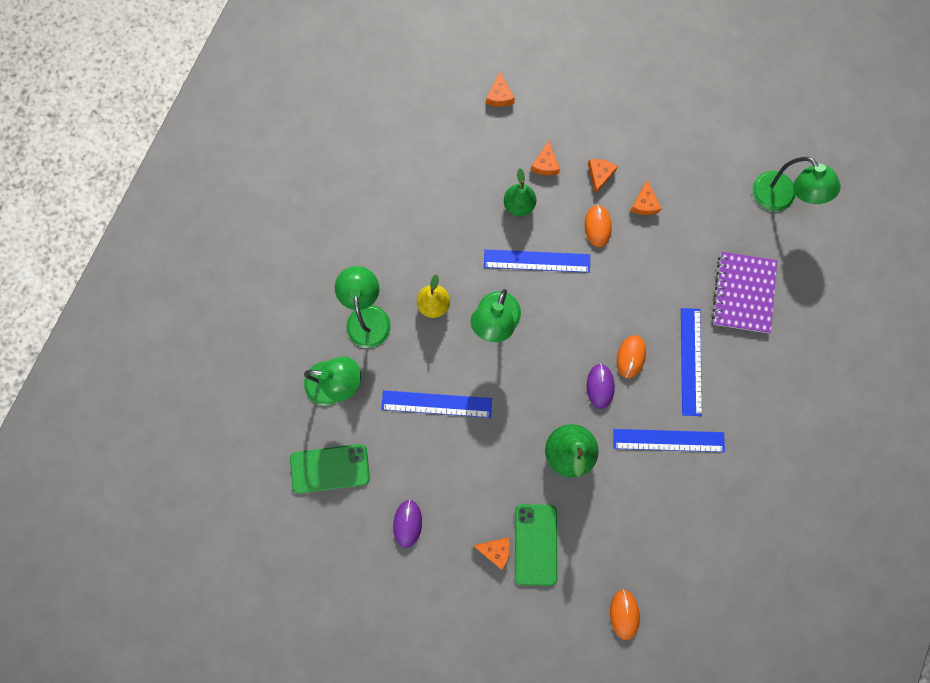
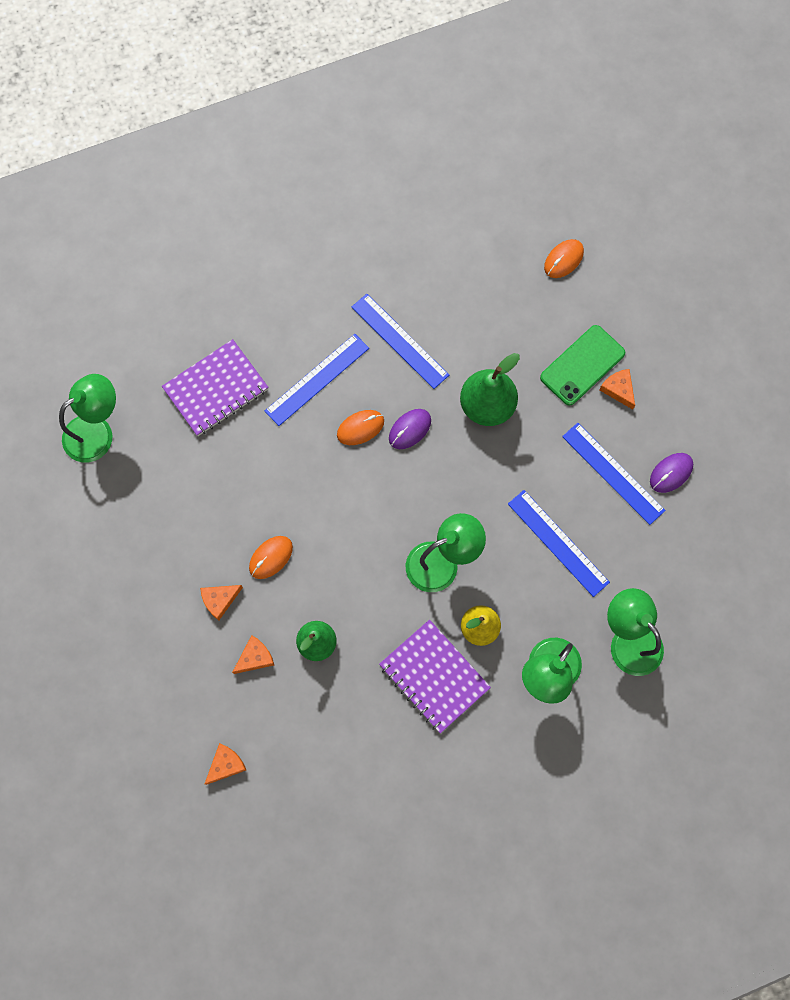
camera: 135 degrees left, 5 degrees down
green phone [290,444,370,494] -> none
blue ruler [484,249,590,273] -> blue ruler moved to [562,423,666,525]
orange cheese [630,179,662,215] -> none
green lamp [753,157,841,211] -> green lamp turned 45 degrees clockwise [59,374,116,462]
none -> purple notebook [379,620,491,733]

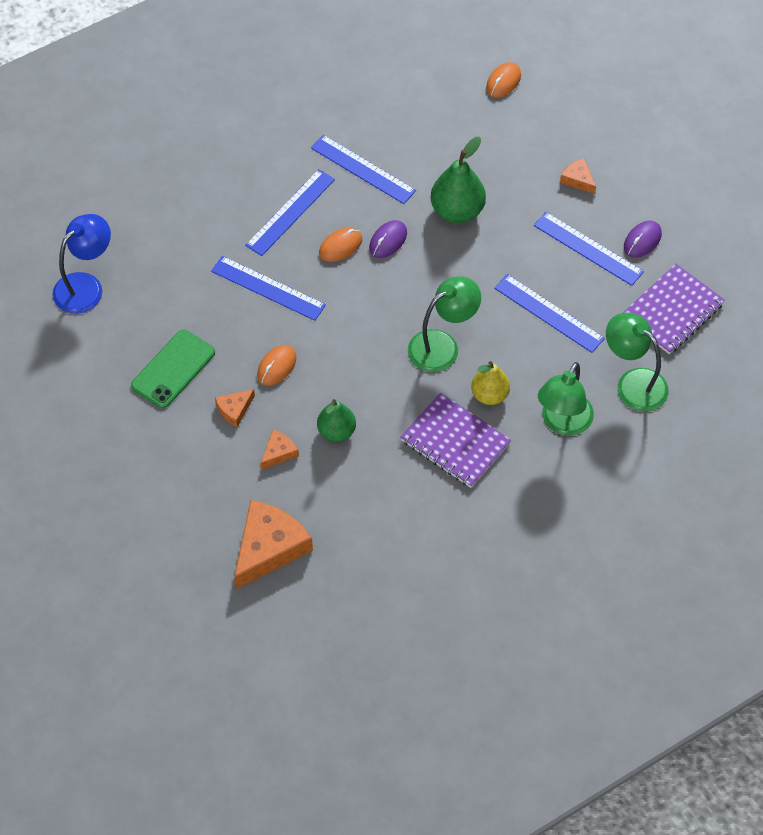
camera: 10 degrees left, 15 degrees down
green lamp [59,374,116,462] -> blue lamp [53,214,111,314]
purple notebook [162,339,269,436] -> purple notebook moved to [623,264,725,354]
orange cheese [205,743,246,785] -> orange cheese [234,500,313,590], size x2.08
green phone [540,325,625,406] -> green phone moved to [131,329,215,408]
none -> blue ruler [211,256,326,321]

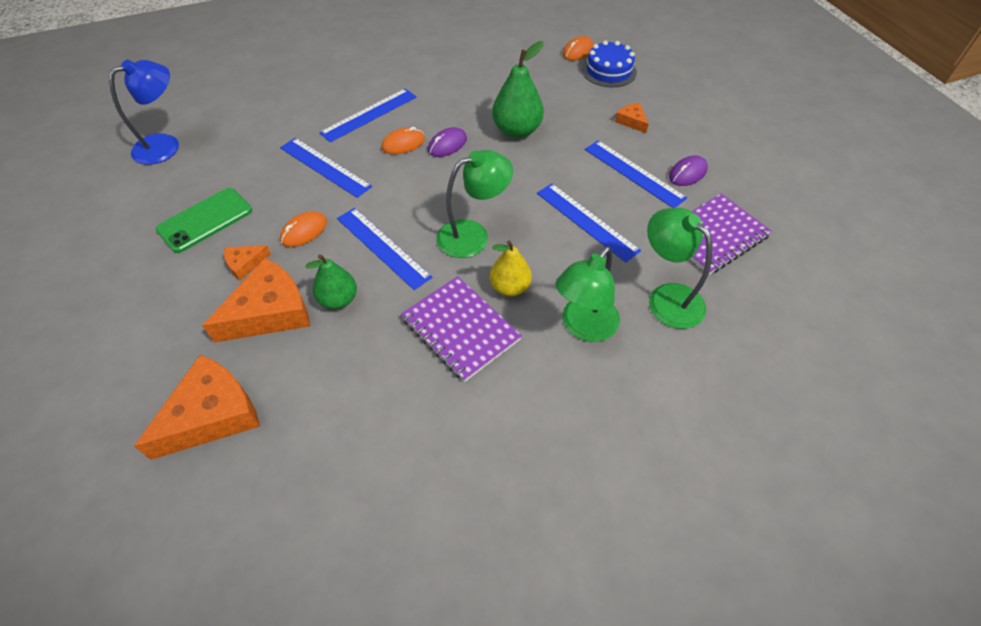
camera: 10 degrees right, 5 degrees down
orange cheese [260,430,299,470] -> orange cheese [202,258,310,343], size x2.08
blue ruler [311,135,416,204] -> blue ruler moved to [337,208,432,290]
none -> blue cake [582,40,637,87]

